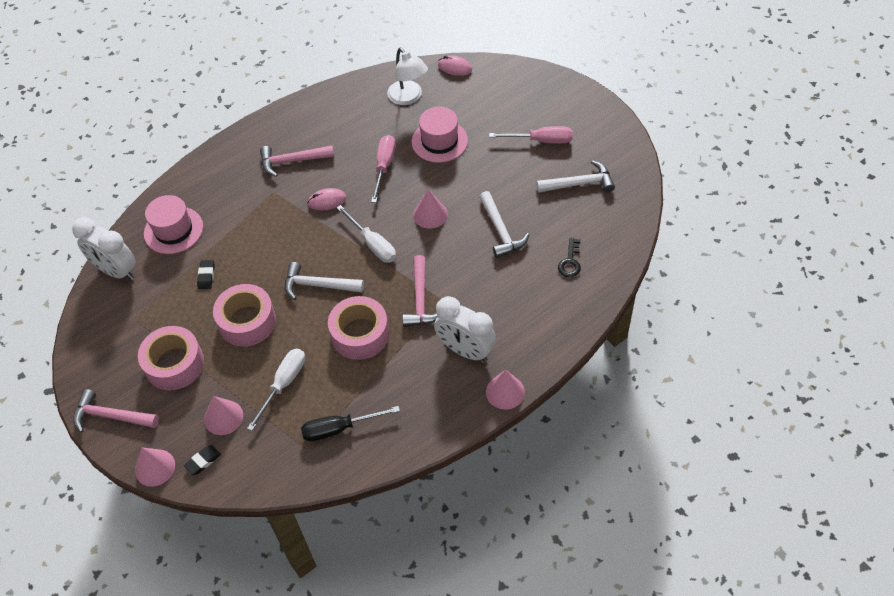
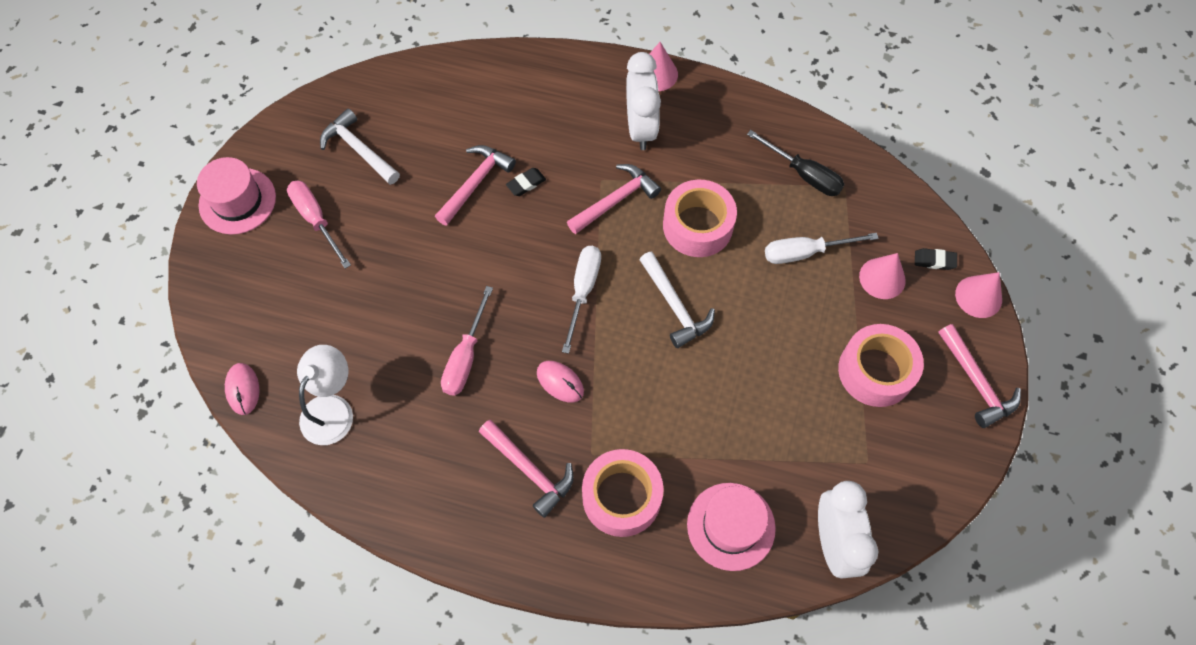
camera: 130 degrees left, 10 degrees up
black eraser [197,260,215,289] -> black eraser moved to [506,168,546,196]
pink tape [213,284,276,347] -> pink tape moved to [582,449,664,537]
pink screwdriver [371,135,395,203] -> pink screwdriver turned 45 degrees counterclockwise [441,286,493,396]
pink hat [412,107,468,163] -> pink hat moved to [197,157,276,234]
pink cone [413,189,448,229] -> none
white hammer [479,191,529,258] -> pink hammer [435,145,516,226]
black key [558,238,581,277] -> none

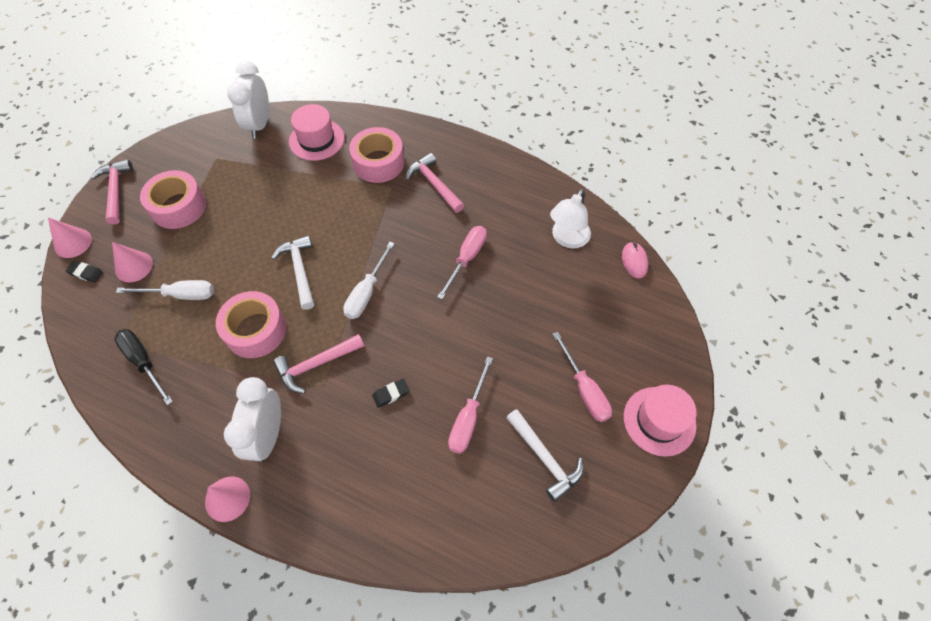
camera: 170 degrees left, 5 degrees down
pink hammer [435,145,516,226] -> none
pink mouse [537,361,584,403] -> none
none -> pink screwdriver [448,356,493,454]

